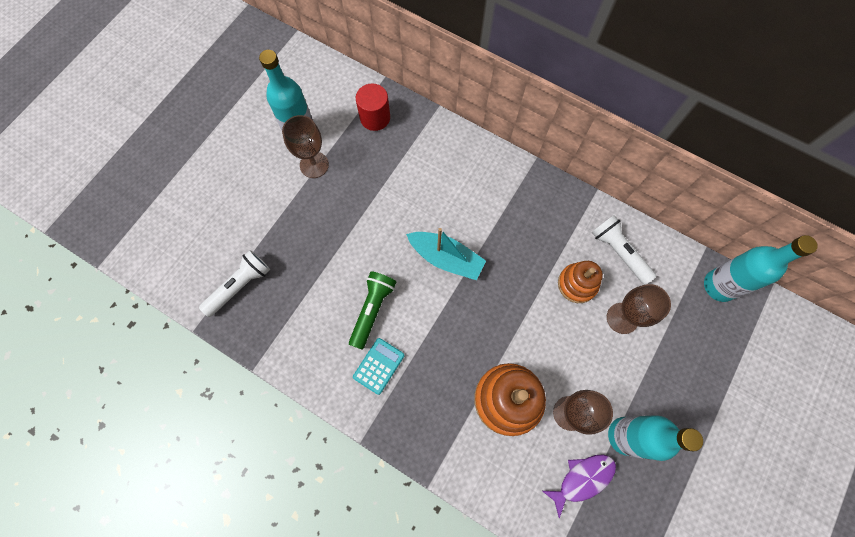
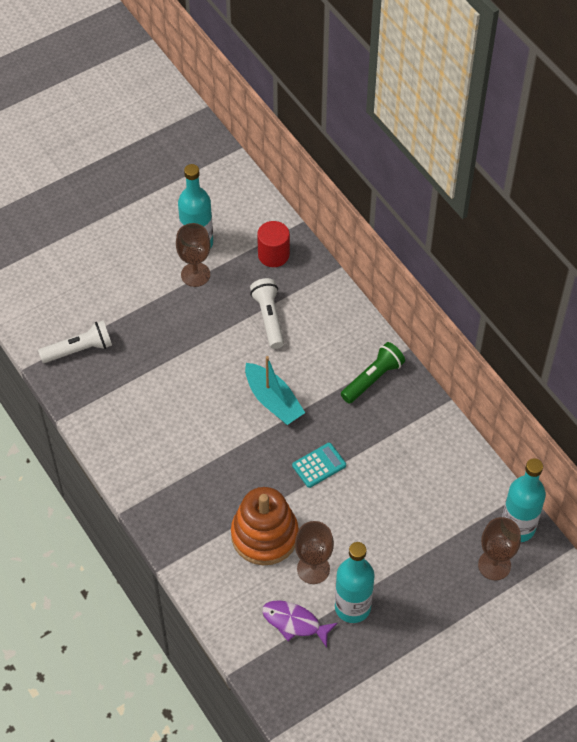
camera: 25 degrees right, 15 degrees down
green flashlight [349,271,396,350] -> green flashlight moved to [341,342,405,404]
turquoise calculator [353,338,405,395] -> turquoise calculator moved to [292,443,346,488]
purple fish [542,454,616,519] -> purple fish turned 150 degrees counterclockwise [262,600,338,648]
orange stacking toy [558,261,603,303] -> none
white flashlight [592,215,656,285] -> white flashlight moved to [250,278,284,349]
brown goblet [607,284,671,334] -> brown goblet moved to [478,517,521,580]

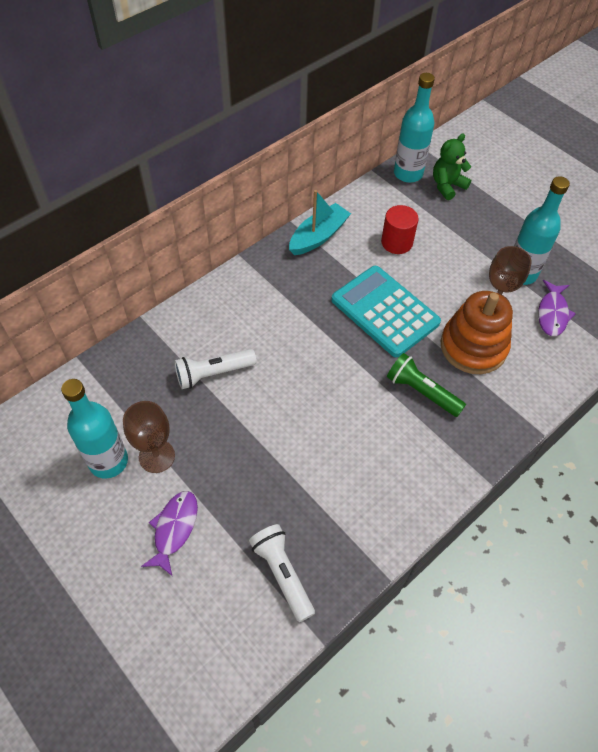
camera: 100 degrees left, 0 degrees up
turquoise boat [245,356,305,425] -> turquoise boat moved to [289,190,351,255]
red cylinder [257,221,290,267] -> red cylinder moved to [381,205,419,254]
turquoise calculator [292,443,346,488] -> turquoise calculator [331,266,441,357], size x2.07
green flashlight [341,342,405,404] -> green flashlight moved to [387,353,466,417]
brown goblet [478,517,521,580] -> green teddy bear [433,134,471,200]
none -> purple fish [141,491,198,577]

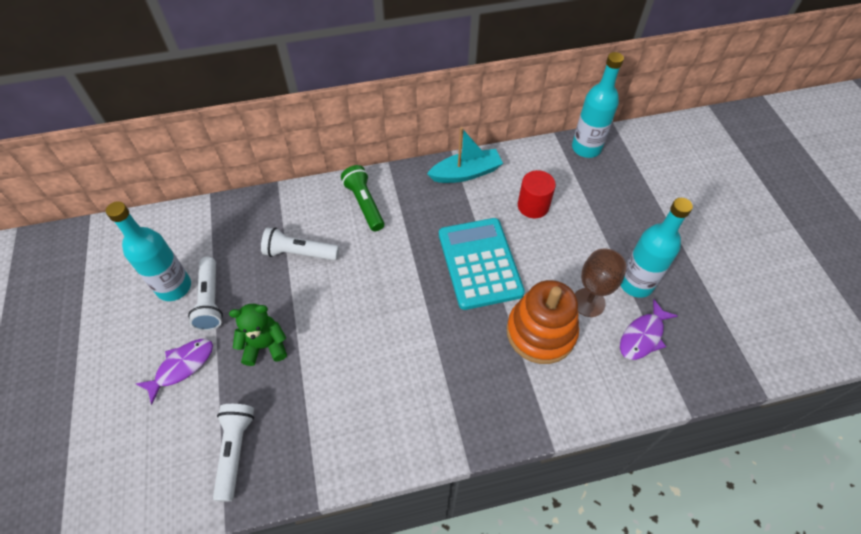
camera: 30 degrees right, 0 degrees up
brown goblet [123,401,175,473] -> white flashlight [188,257,223,331]
green flashlight [387,353,466,417] -> green flashlight moved to [341,165,384,231]
green teddy bear [433,134,471,200] -> green teddy bear moved to [229,304,287,366]

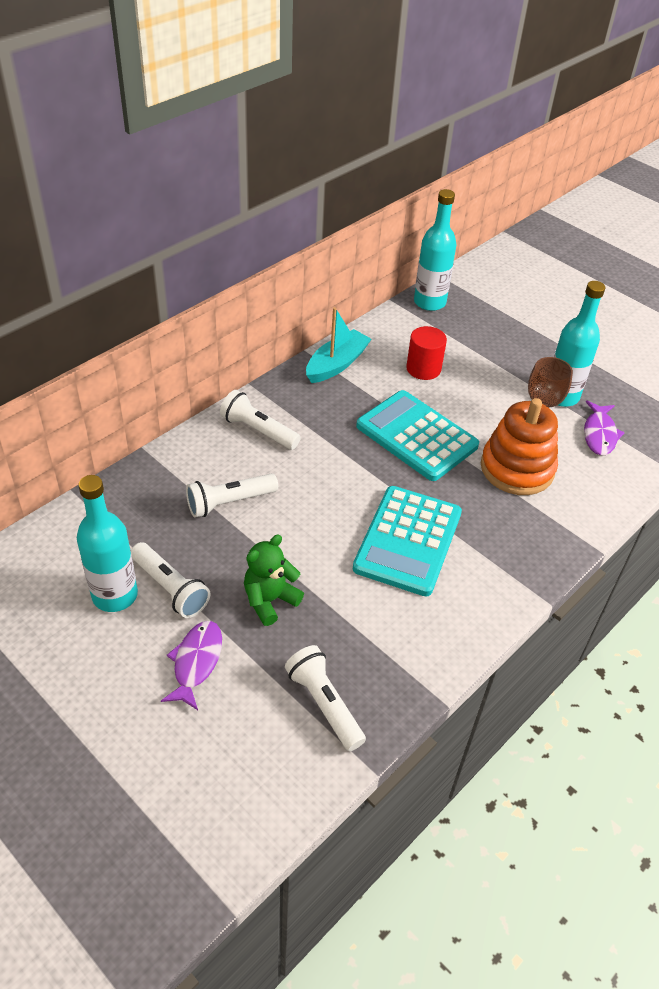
camera: 35 degrees left, 10 degrees down
green flashlight [341,165,384,231] -> white flashlight [220,390,301,450]
none -> turquoise calculator [353,486,462,596]

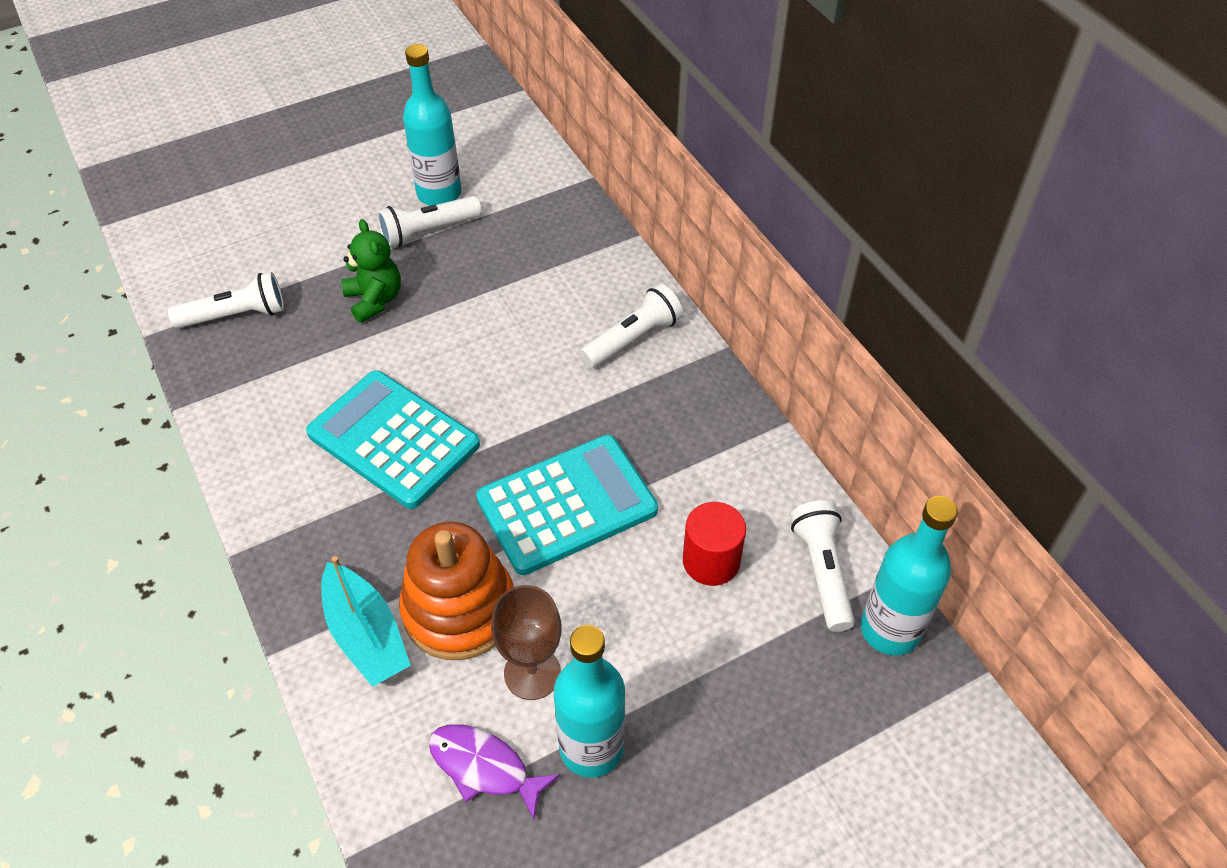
camera: 110 degrees right, 5 degrees up
purple fish [161,621,222,710] -> none
white flashlight [186,474,278,518] -> white flashlight moved to [790,500,855,632]
turquoise boat [306,307,372,383] -> turquoise boat moved to [321,556,411,687]

